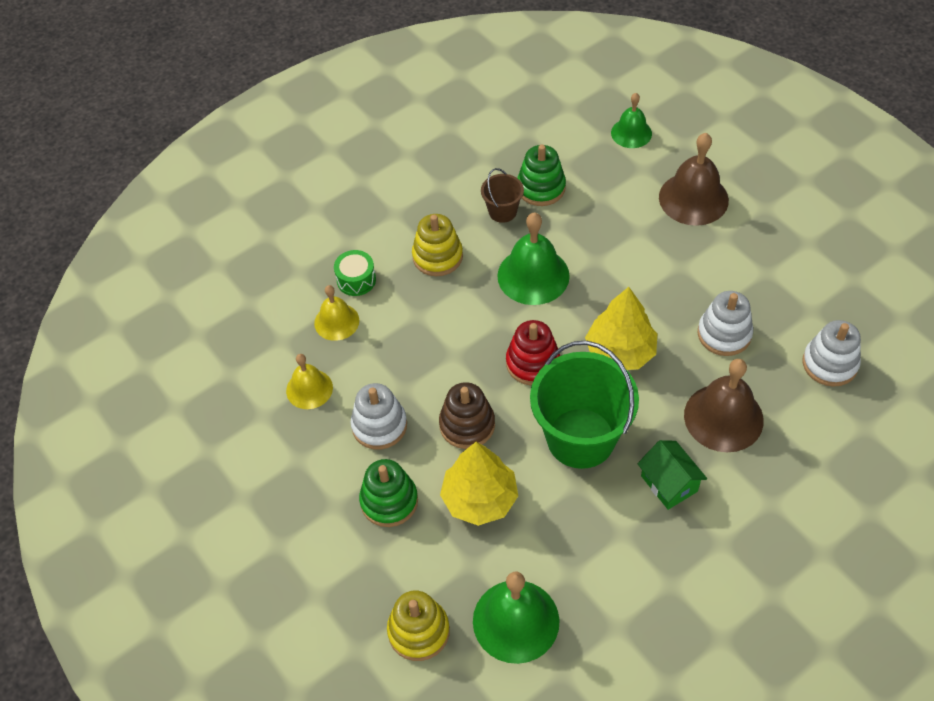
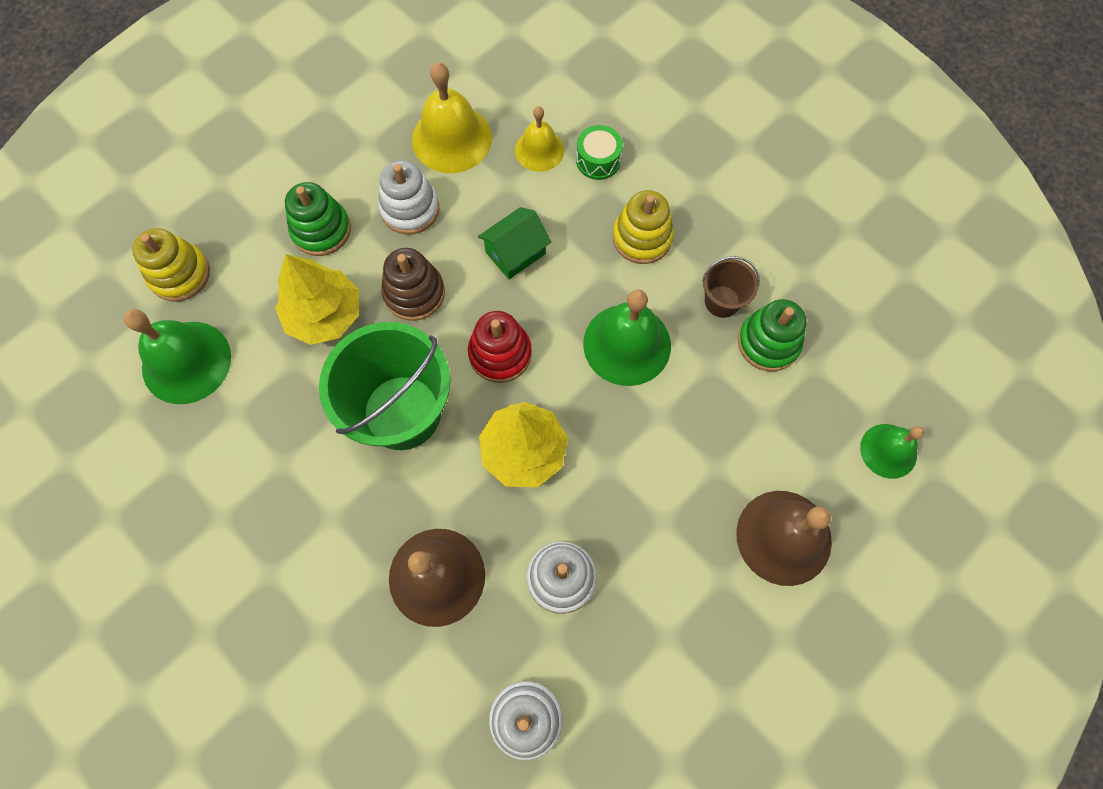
camera: 80 degrees right, 15 degrees up
yellow bell [286,354,333,409] -> yellow bell [412,62,492,173], size x1.62
green house [637,440,707,510] -> green house moved to [478,207,551,279]

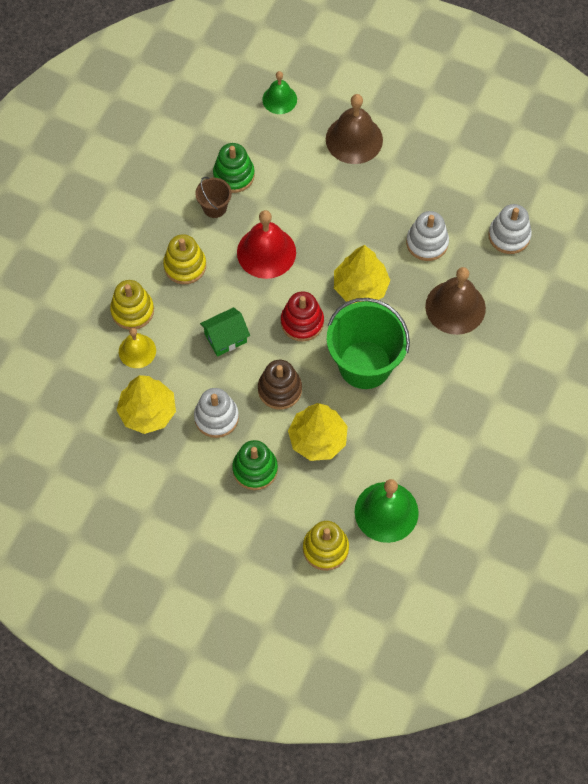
camera: 110 degrees left, 5 degrees down
yellow bell [412,62,492,173] -> yellow tree [117,375,176,434]
green house [478,207,551,279] -> green house turned 60 degrees counterclockwise [200,307,250,357]
green drum [576,125,623,180] -> yellow stacking toy [110,280,154,330]
green bell [583,289,671,386] -> red bell [237,210,296,279]

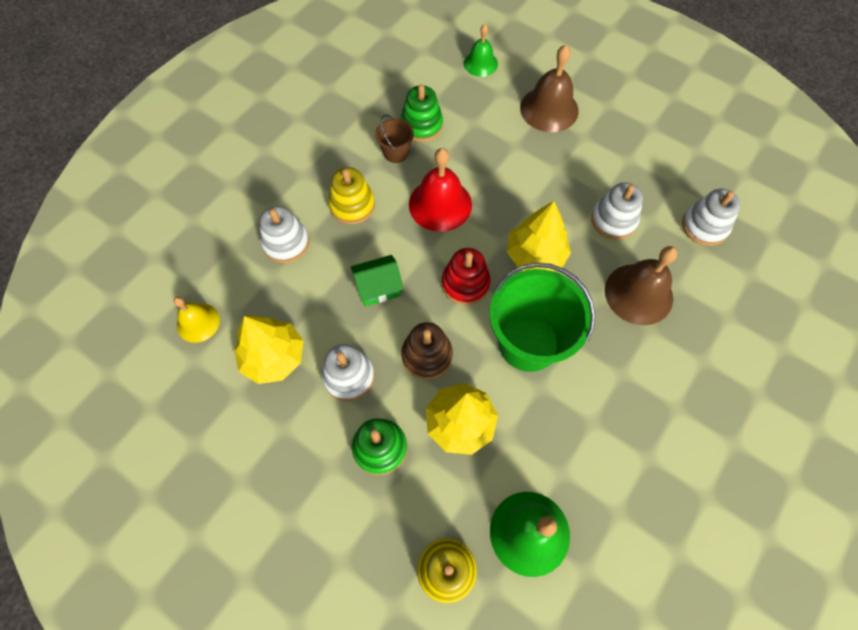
camera: 10 degrees right, 0 degrees up
yellow stacking toy [110,280,154,330] -> white stacking toy [260,206,309,263]
yellow bell [119,328,156,368] -> yellow bell moved to [173,297,220,343]

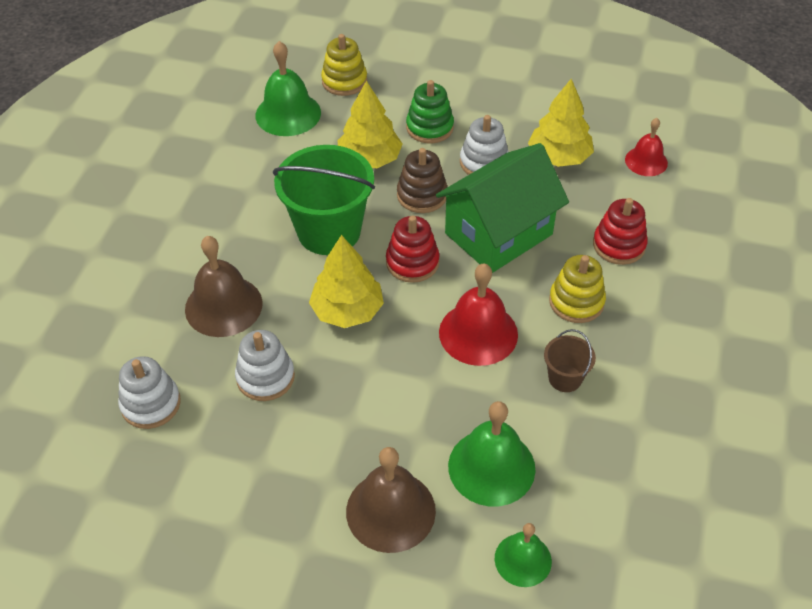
camera: 160 degrees right, 15 degrees down
yellow bell [173,297,220,343] -> red bell [625,118,668,176]
white stacking toy [260,206,309,263] -> red stacking toy [593,198,648,265]
green house [351,255,404,306] -> green house [436,143,569,273], size x2.07
green stacking toy [400,85,443,142] -> none
none -> green bell [448,401,535,506]

